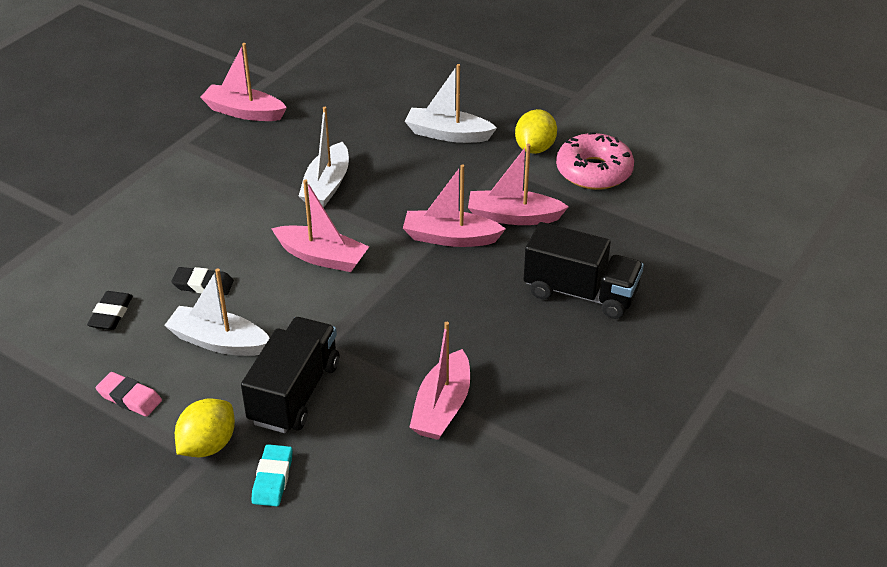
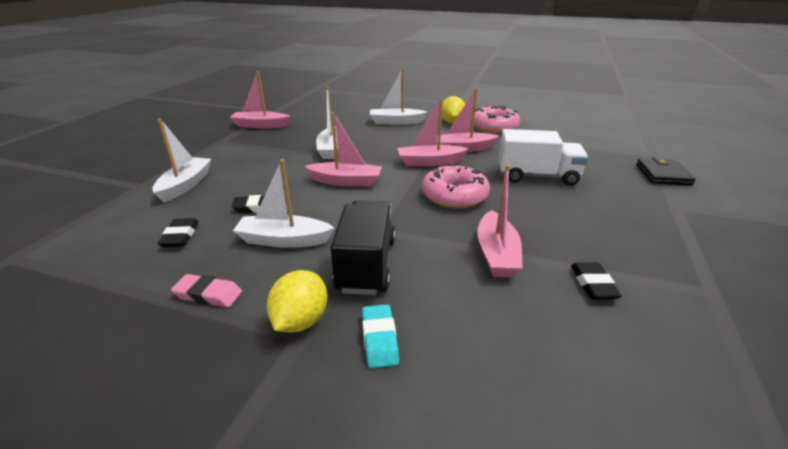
camera: 15 degrees left, 10 degrees down
black truck [524,222,644,319] -> white truck [499,129,588,186]
none -> white boat [152,119,211,203]
none -> pink donut [422,163,490,209]
none -> black eraser [571,262,622,299]
none -> black wallet [636,157,695,186]

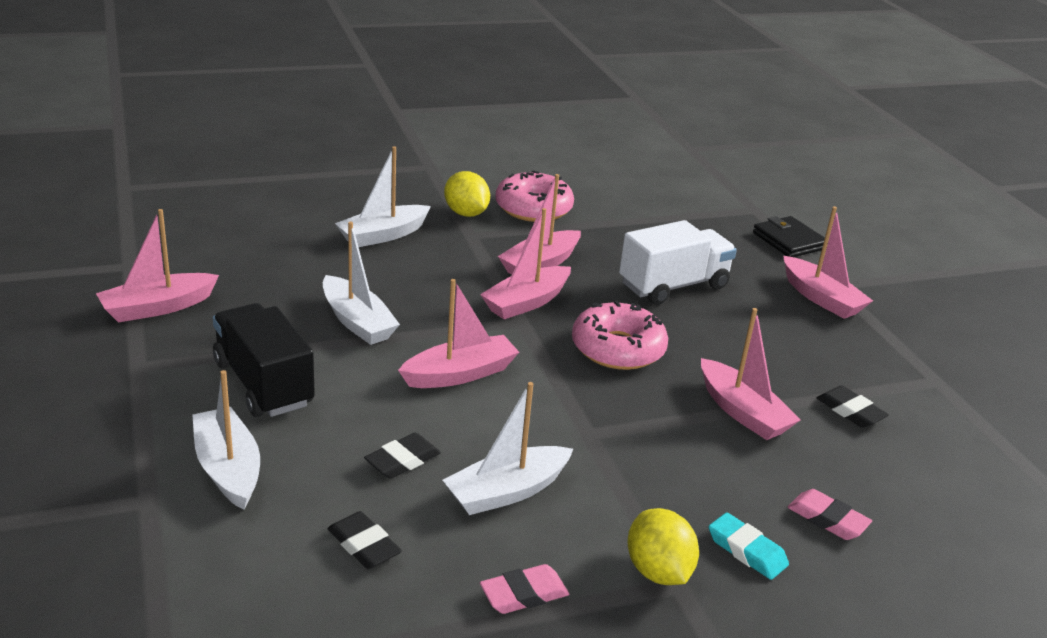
camera: 40 degrees left, 0 degrees up
black truck [330,200,395,295] -> black truck moved to [213,303,315,417]
none -> pink boat [784,206,873,319]
none -> pink eraser [787,489,872,540]

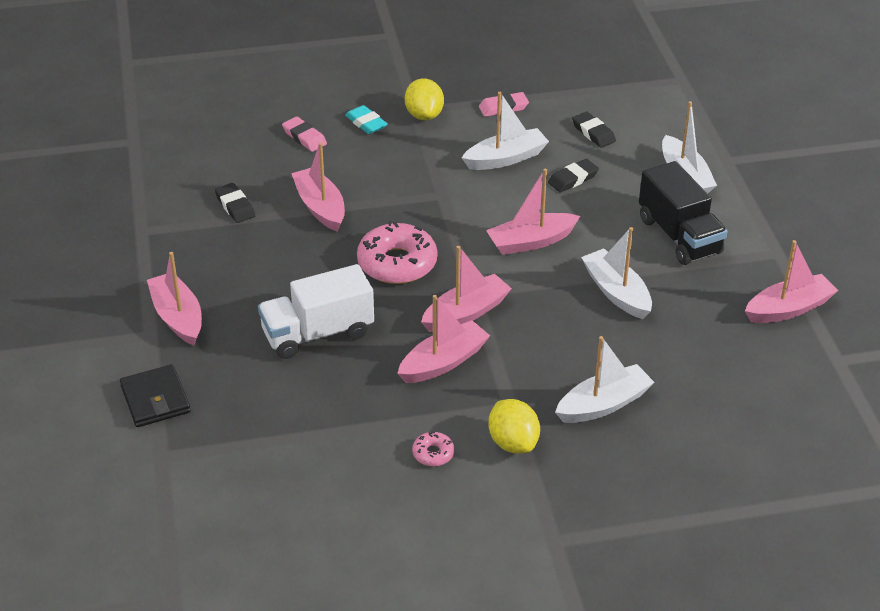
camera: 170 degrees left, 10 degrees up
pink donut [496,170,574,222] -> pink donut [412,431,455,466], size x0.46

